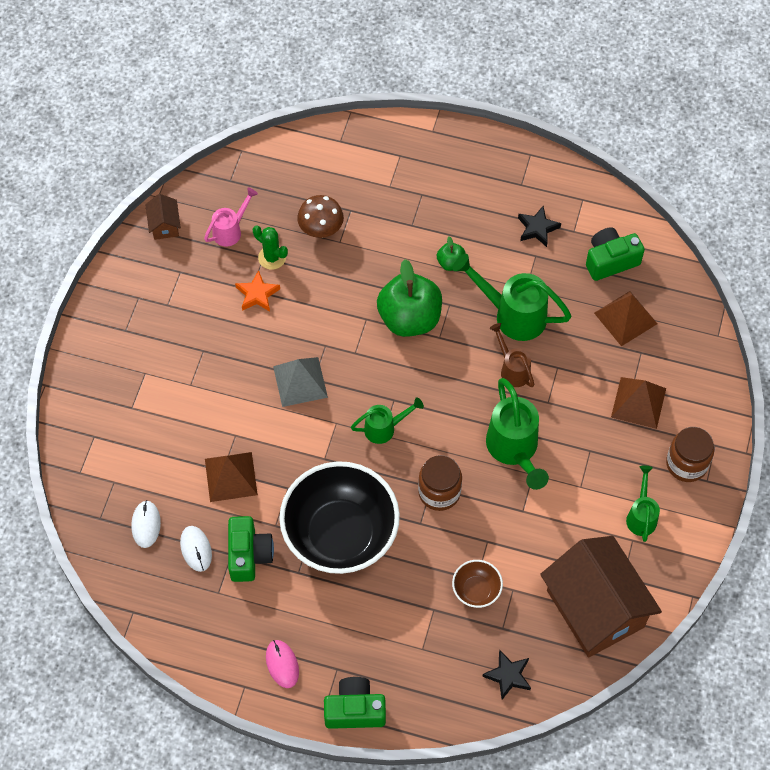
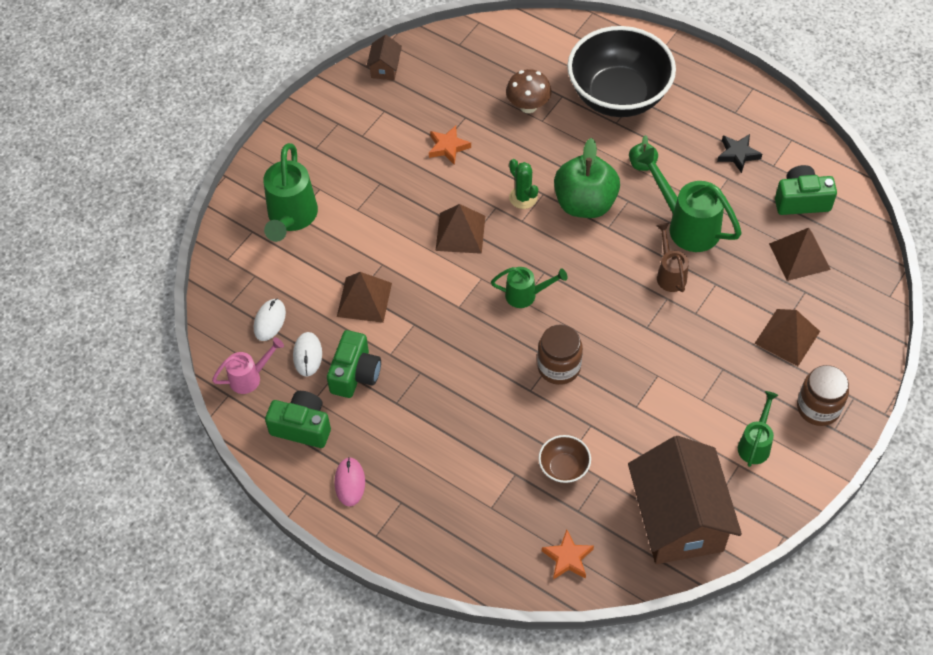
camera: 20 degrees right, 5 degrees down
pink watering can [204,188,258,247] -> pink watering can moved to [212,337,284,394]
green cactus [253,226,288,270] -> green cactus moved to [509,159,538,209]
grey pyramid [273,357,328,407] -> brown pyramid [435,204,485,254]
black bowl [279,461,400,574] -> black bowl moved to [567,26,676,117]
green camera [324,677,386,729] -> green camera moved to [265,391,331,448]
black star [482,650,531,699] -> orange star [542,530,594,580]
green watering can [486,378,549,490] -> green watering can moved to [263,143,318,242]

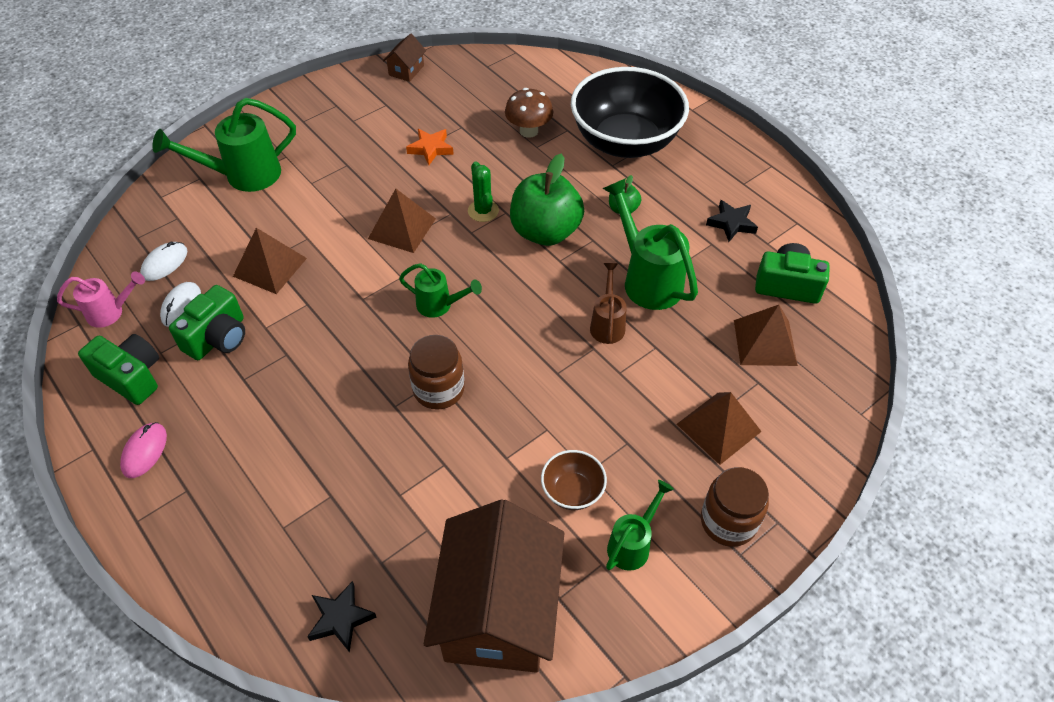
camera: 15 degrees right, 5 degrees down
green watering can [263,143,318,242] -> green watering can turned 45 degrees clockwise [152,98,296,192]
brown bowl [538,435,591,484] -> brown bowl moved to [541,450,607,510]
orange star [542,530,594,580] -> black star [307,581,377,653]

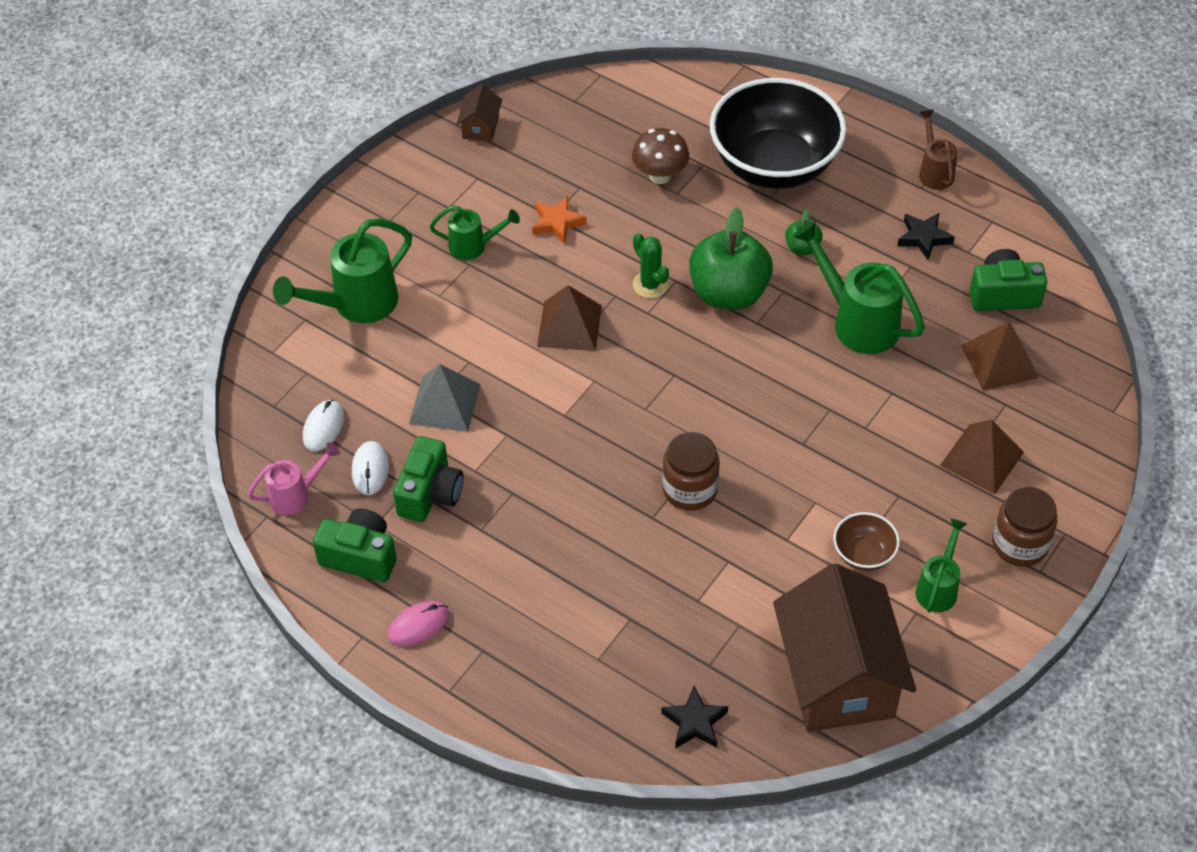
camera: 15 degrees left, 0 degrees up
pink mouse [120,422,167,478] -> pink mouse turned 60 degrees clockwise [387,601,450,646]
brown pyramid [233,228,307,294] -> grey pyramid [409,364,481,432]
green watering can [399,263,482,318] -> green watering can moved to [430,205,520,260]
brown watering can [590,263,627,344] -> brown watering can moved to [919,109,957,190]

